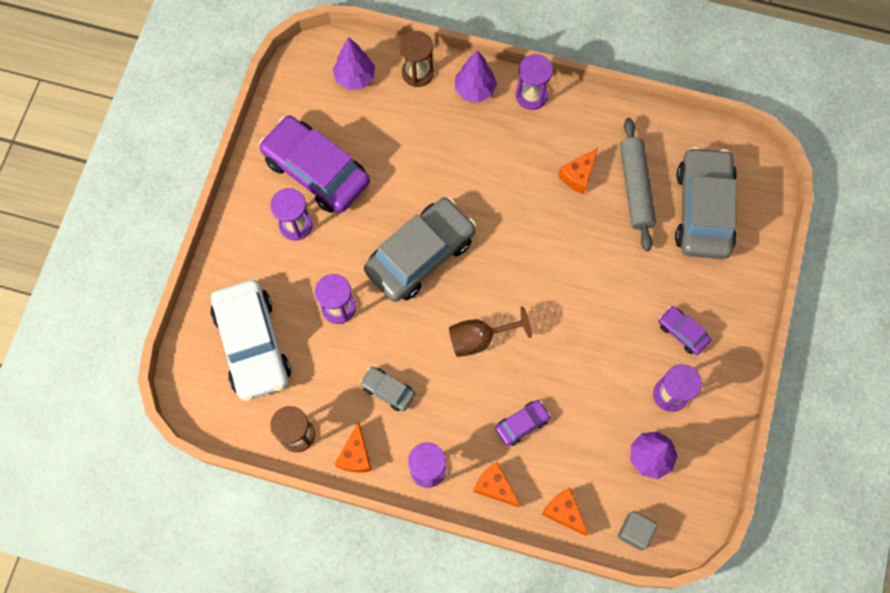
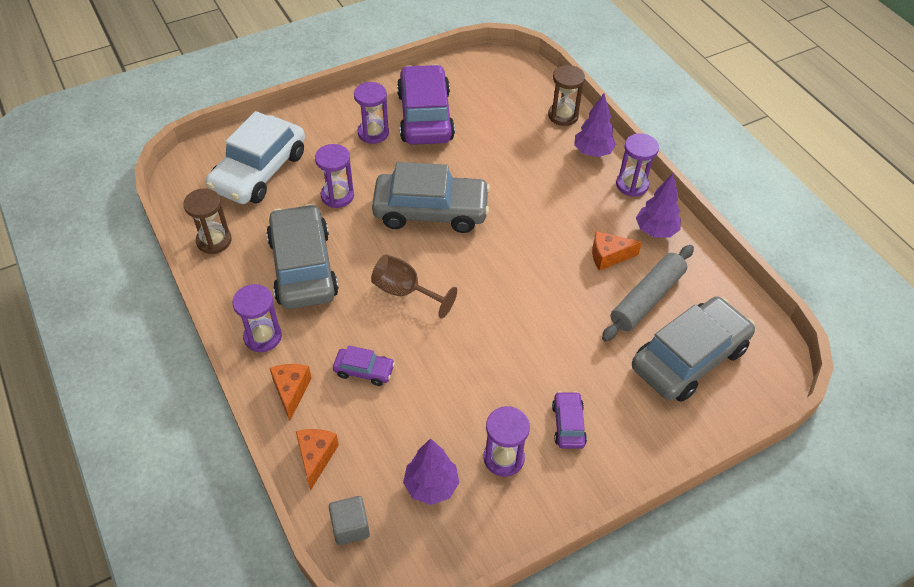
camera: 45 degrees right, 20 degrees down
purple tree [333,37,375,90] -> purple tree moved to [636,173,681,238]
orange cheese [335,422,372,473] -> none
grey car [360,367,415,411] -> grey car [266,204,339,309], size x2.22

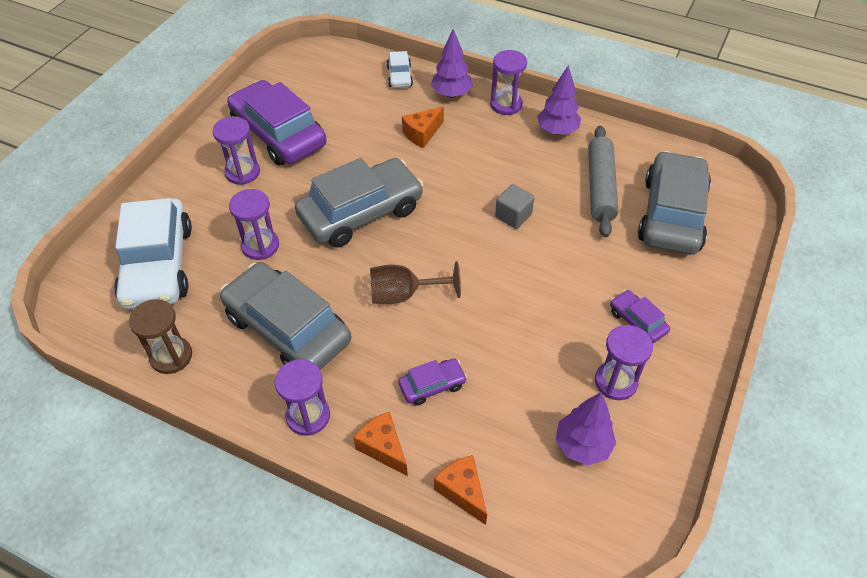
camera: 35 degrees left, 0 degrees up
grey cube [329,496,370,545] -> grey cube moved to [495,184,534,229]
brown hourglass [548,65,585,126] -> white car [387,51,413,88]
orange cheese [592,231,642,271] -> orange cheese moved to [402,107,444,148]

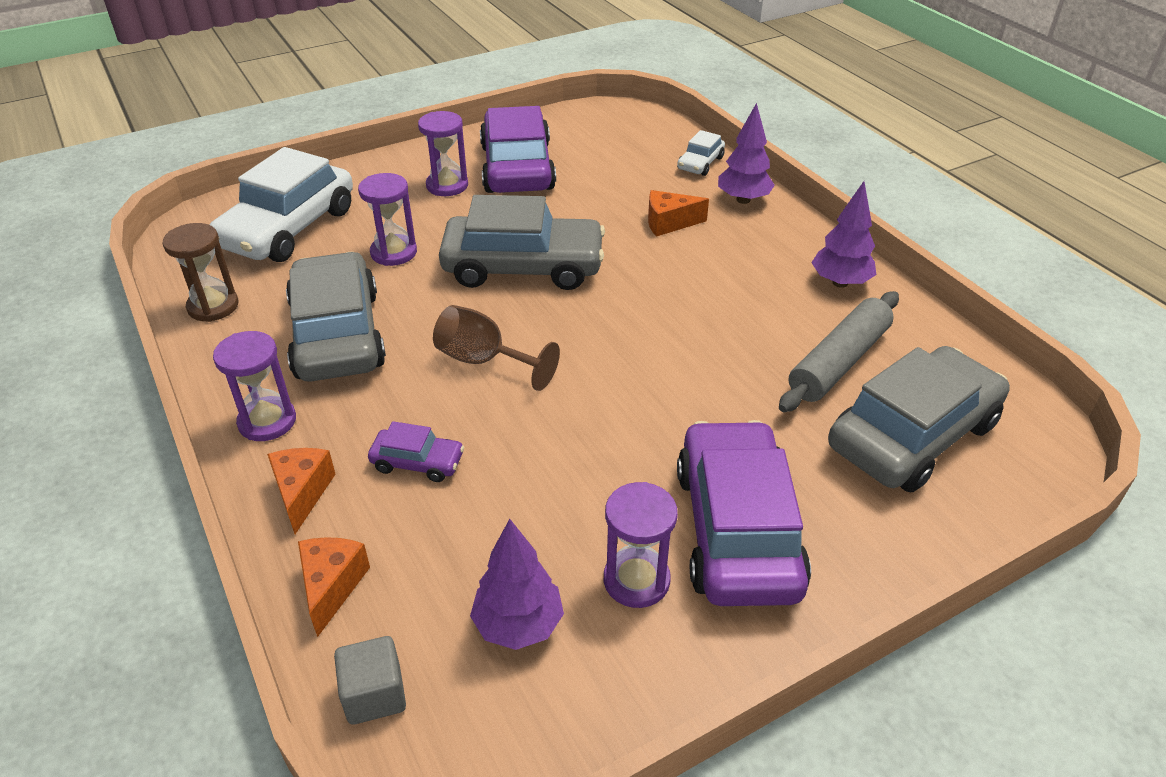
camera: 35 degrees right, 10 degrees down
purple hourglass [490,50,527,115] -> none
grey cube [495,184,534,229] -> grey cube moved to [334,636,406,725]
purple car [610,290,670,343] -> purple car [677,420,811,606], size x2.22

